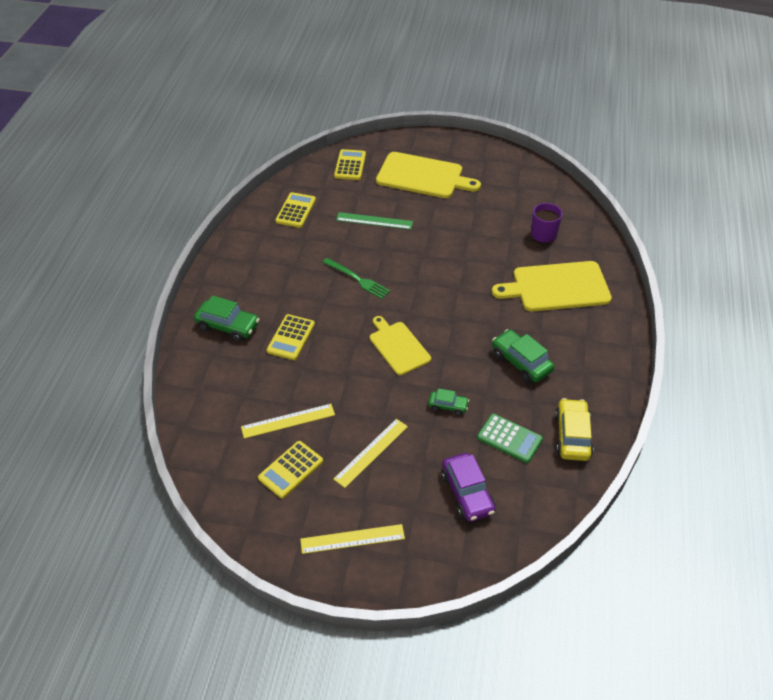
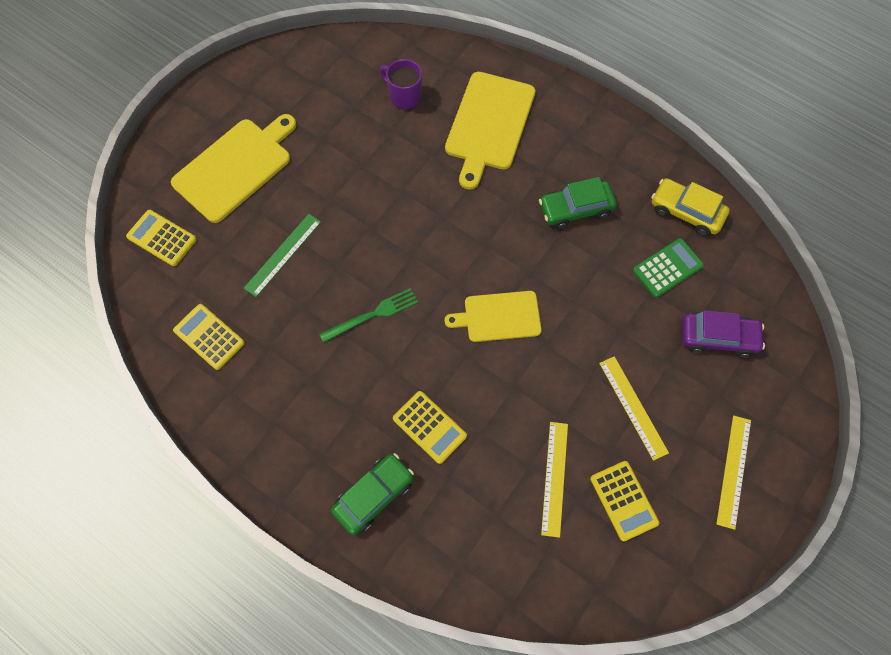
camera: 65 degrees left, 20 degrees up
green car [428,388,469,415] -> none

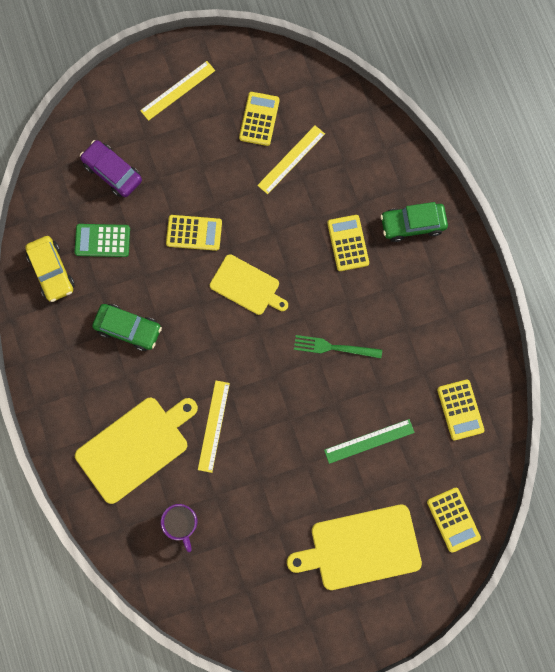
camera: 145 degrees left, 10 degrees up
yellow ruler [599,356,669,461] -> yellow ruler moved to [198,381,230,473]
none -> yellow calculator [166,215,222,251]

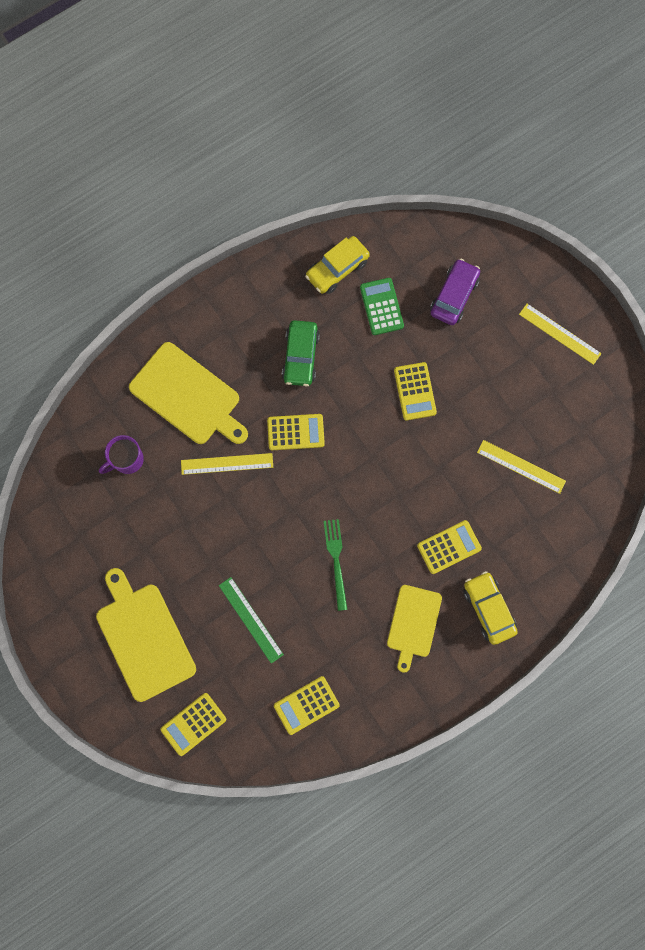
camera: 75 degrees right, 0 degrees up
yellow cutting board [210,254,288,315] -> yellow cutting board moved to [387,585,442,673]
yellow calculator [239,92,280,146] -> yellow calculator moved to [267,414,325,450]
green car [380,202,448,242] -> yellow car [464,571,518,645]

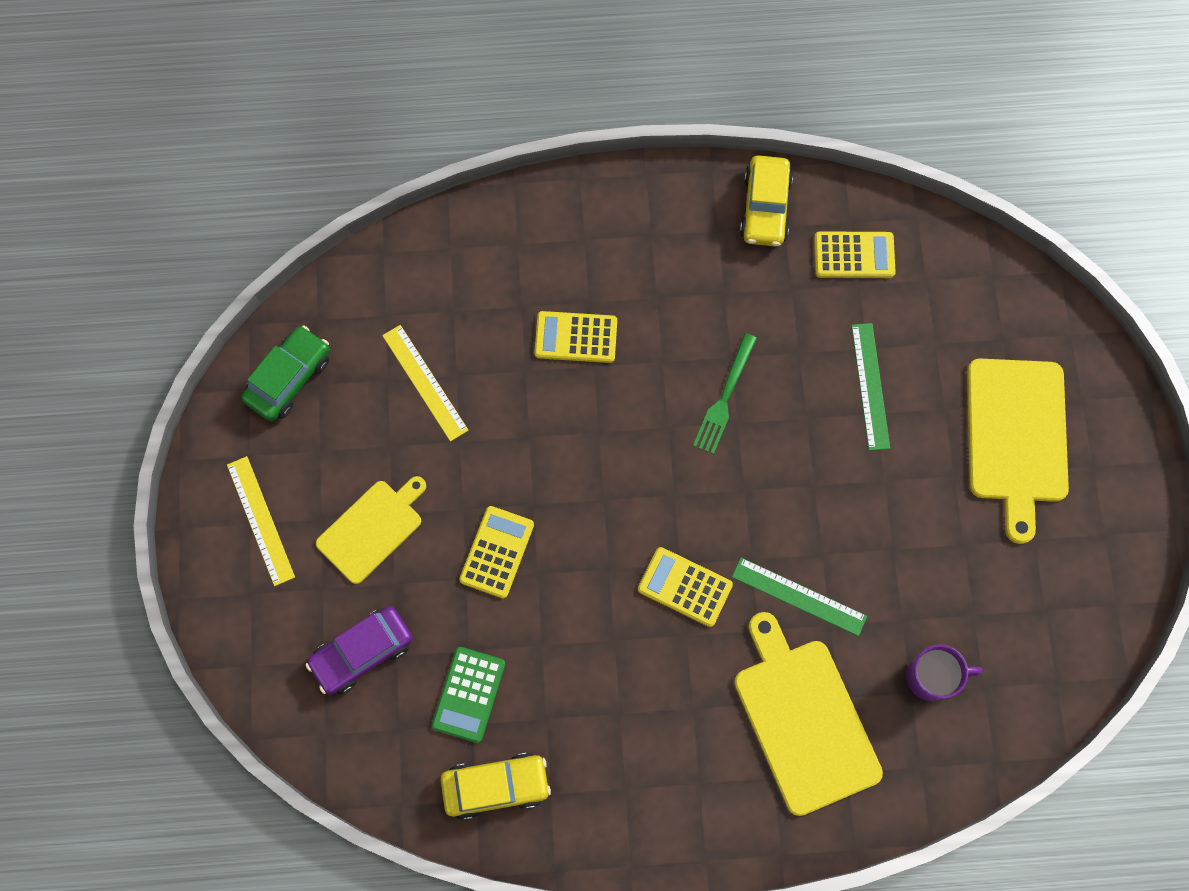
camera: 150 degrees left, 5 degrees down
yellow calculator [161,693,226,756] -> none
yellow ruler [181,453,273,475] -> green ruler [732,558,867,636]
green car [282,320,320,386] -> green car moved to [241,326,330,421]
yellow cutting board [387,585,442,673] -> yellow cutting board moved to [316,476,426,584]
yellow car [464,571,518,645] -> yellow car moved to [740,155,793,247]

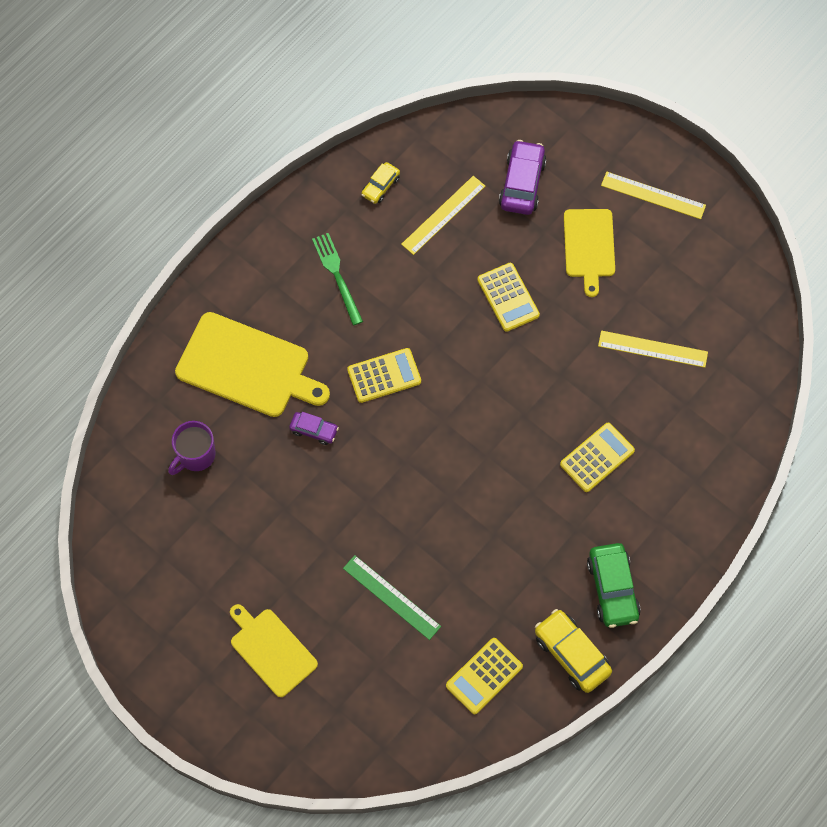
camera: 135 degrees right, 5 degrees down
green car [241,326,330,421] -> green car moved to [587,543,641,628]
green calculator [432,647,505,743] -> yellow ruler [401,176,485,255]
yellow car [441,753,551,820] -> yellow car [361,162,400,204], size x0.58
green fork [693,333,757,454] -> green fork moved to [312,233,363,325]
green ruler [732,558,867,636] -> purple car [289,412,339,445]
yellow cutting board [967,359,1069,544] -> yellow cutting board [230,604,318,697], size x0.64

